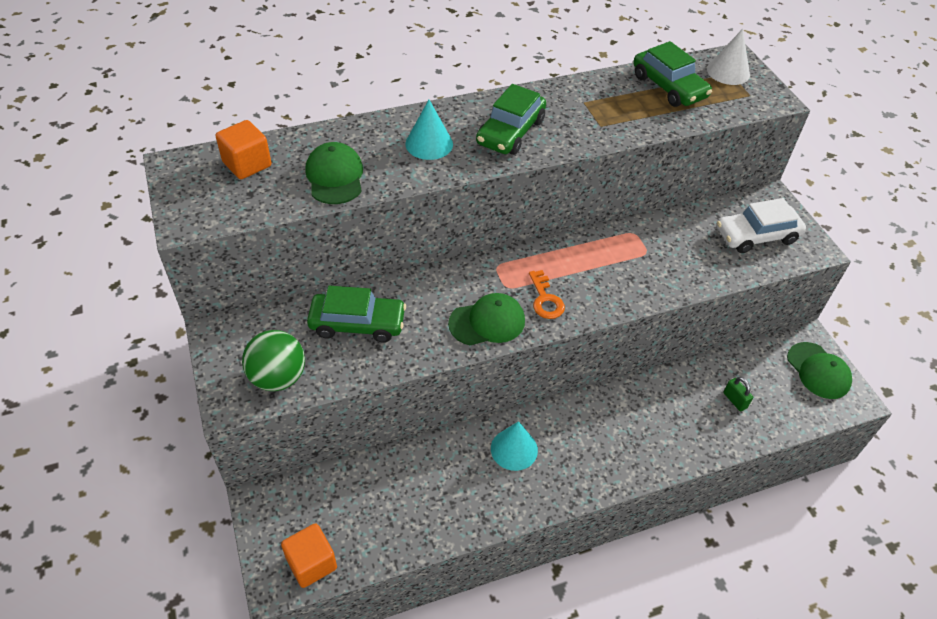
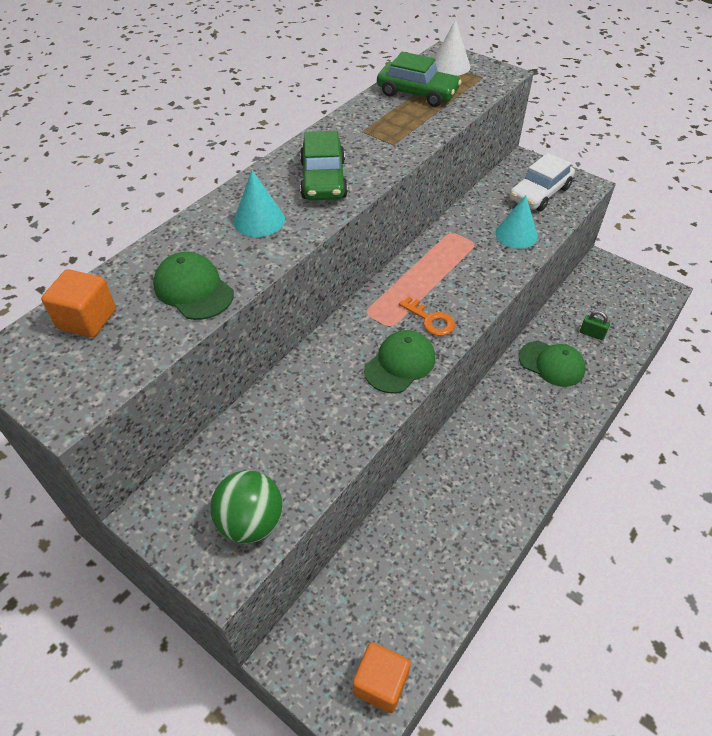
camera: 30 degrees left, 0 degrees up
green car [307,286,406,343] -> none
turquoise cone [491,421,538,471] -> turquoise cone moved to [495,195,538,249]
green cap [787,342,852,399] -> green cap moved to [519,341,586,387]

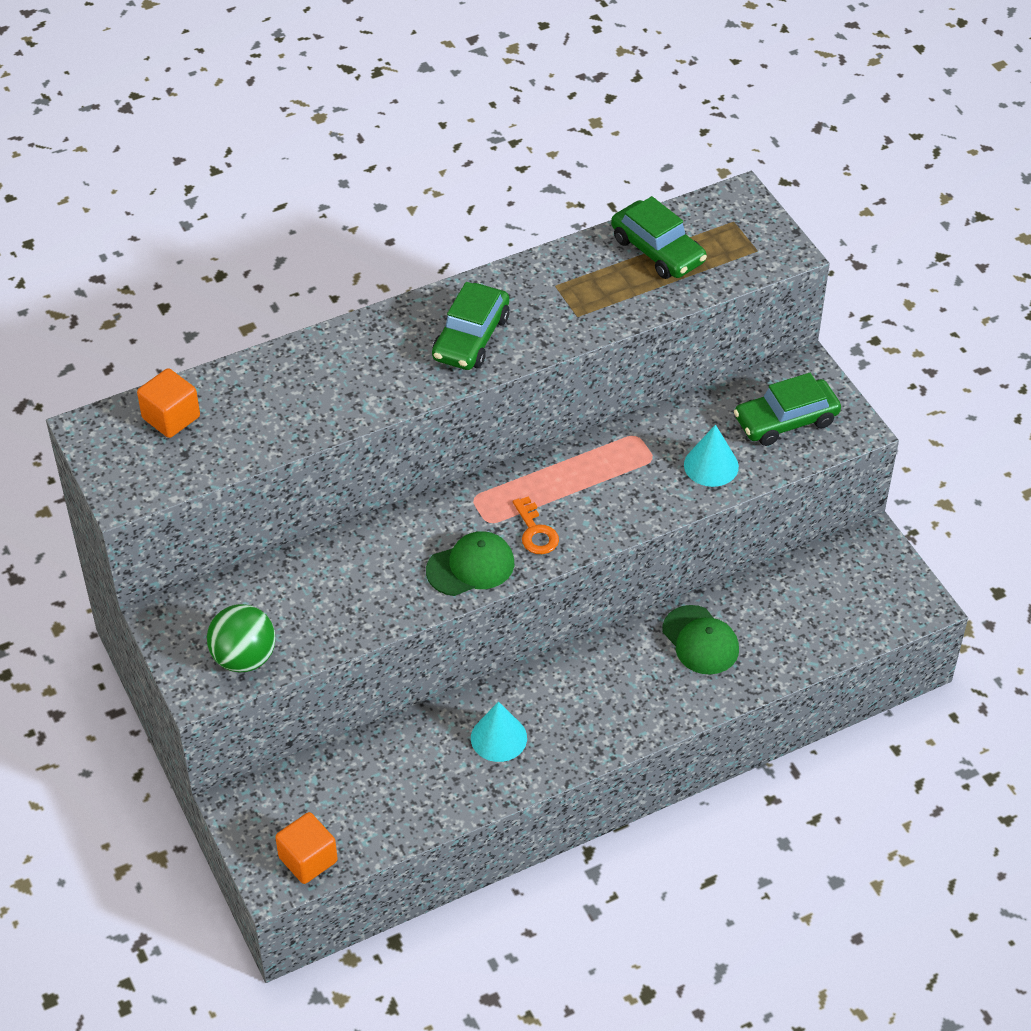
camera: 25 degrees right, 0 degrees up
green cap [153,252,234,320] -> none
turquoise cone [233,170,285,237] -> turquoise cone moved to [471,702,527,762]
white cone [435,20,470,76] -> none
white car [510,153,575,211] -> green car [734,373,841,446]
green padlock [580,311,610,340] -> none

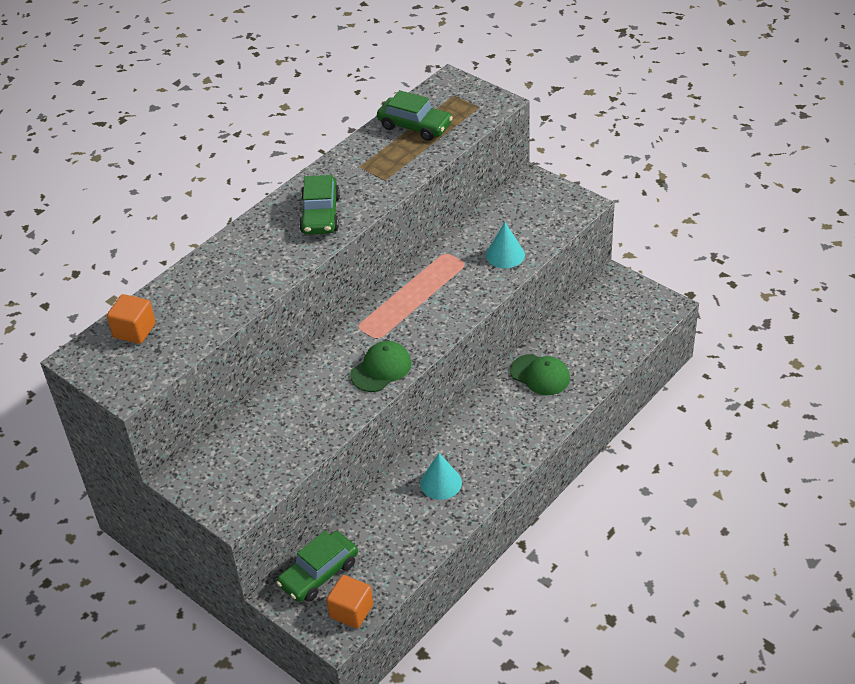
camera: 20 degrees left, 5 degrees down
green ball [207,604,275,673] -> none
orange key [513,496,559,554] -> none
green car [734,373,841,446] -> green car moved to [276,531,358,602]

